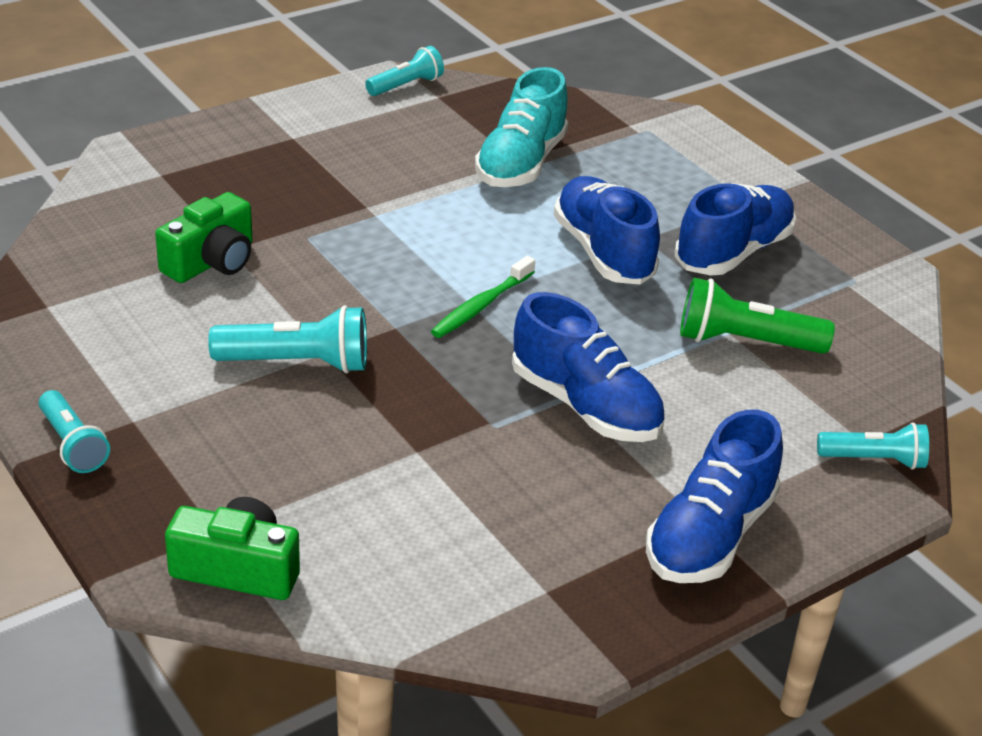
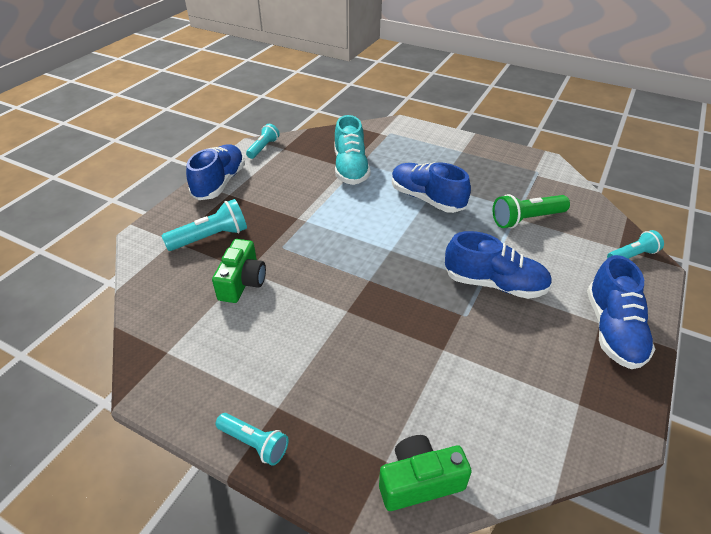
camera: 25 degrees left, 5 degrees up
turquoise flashlight [208,305,367,373] -> turquoise flashlight moved to [161,199,247,251]
green toothbrush [431,256,535,338] -> none
blue shoe [675,183,796,276] -> blue shoe moved to [186,145,245,200]

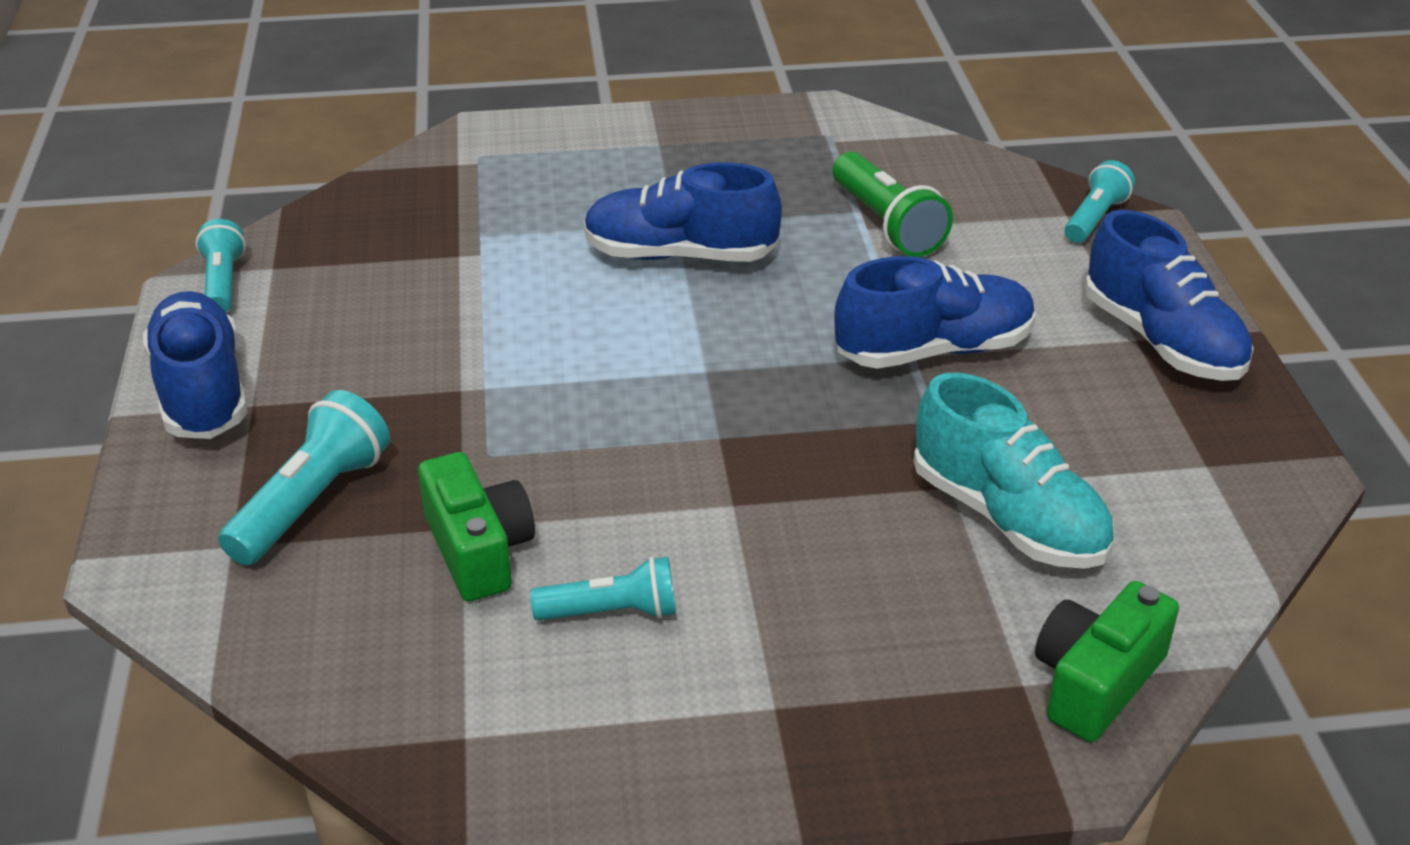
camera: 35 degrees left, 5 degrees down
turquoise flashlight [216,413,288,466] -> turquoise flashlight moved to [530,556,676,620]
turquoise shoe [334,115,371,185] -> turquoise shoe moved to [914,373,1114,569]
green flashlight [493,194,570,228] -> green flashlight turned 60 degrees counterclockwise [833,152,953,257]

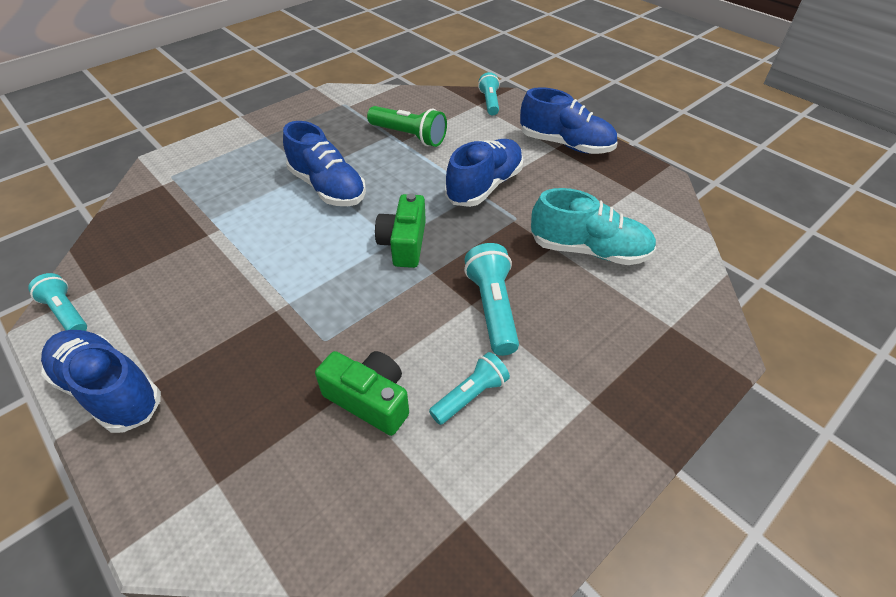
camera: 35 degrees left, 10 degrees up
turquoise flashlight [218,390,390,565] -> turquoise flashlight moved to [464,243,519,356]
blue shoe [584,162,782,262] -> blue shoe turned 105 degrees counterclockwise [283,121,366,206]
green camera [1035,581,1179,742] -> green camera moved to [375,193,426,268]

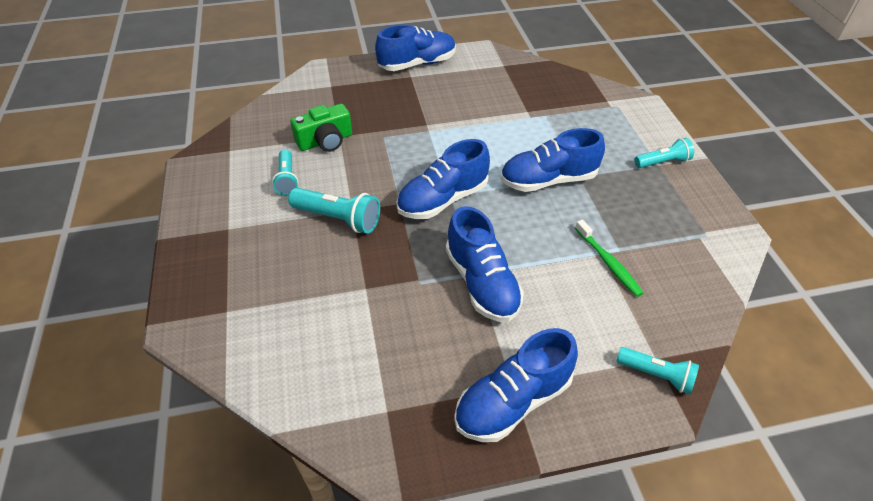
camera: 120 degrees right, 0 degrees up
turquoise flashlight [28,273,87,331] -> turquoise flashlight moved to [634,138,694,168]
green flashlight [367,106,447,147] -> green toothbrush [575,220,643,297]
green camera [375,193,426,268] -> blue shoe [396,139,490,219]
turquoise shoe [531,188,656,265] -> none

